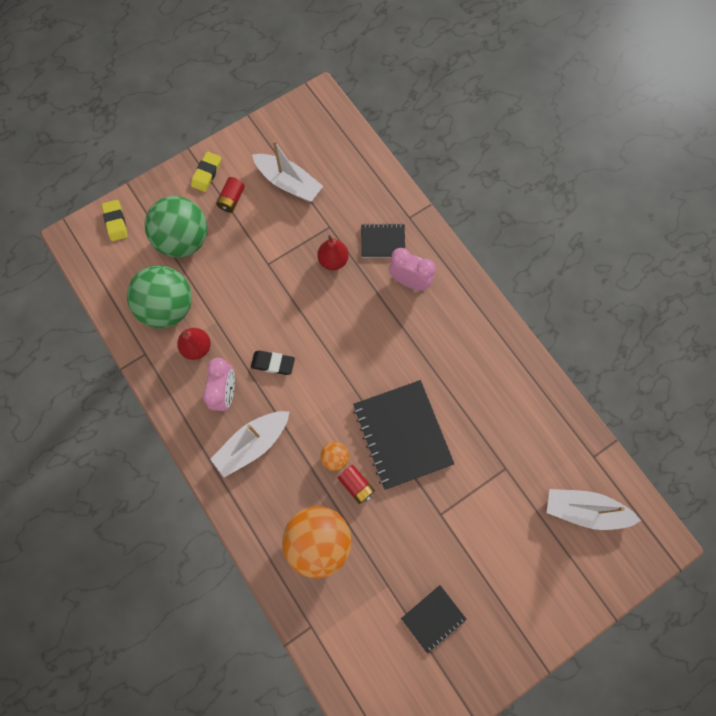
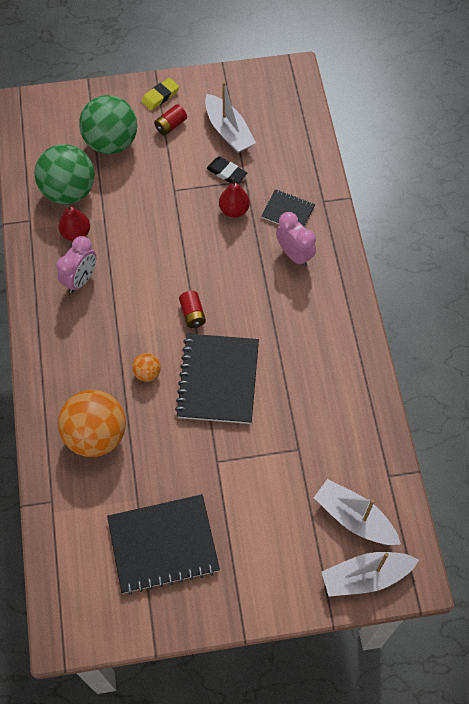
camera: 25 degrees right, 10 degrees down
yellow eraser [102,200,128,241] -> none
white boat [210,411,290,477] -> white boat moved to [322,552,419,597]
black eraser [251,351,295,375] -> black eraser moved to [206,157,247,184]
red battery [338,465,375,504] -> red battery moved to [179,291,206,328]
black notebook [401,585,467,654] -> black notebook [107,494,220,594], size x1.90

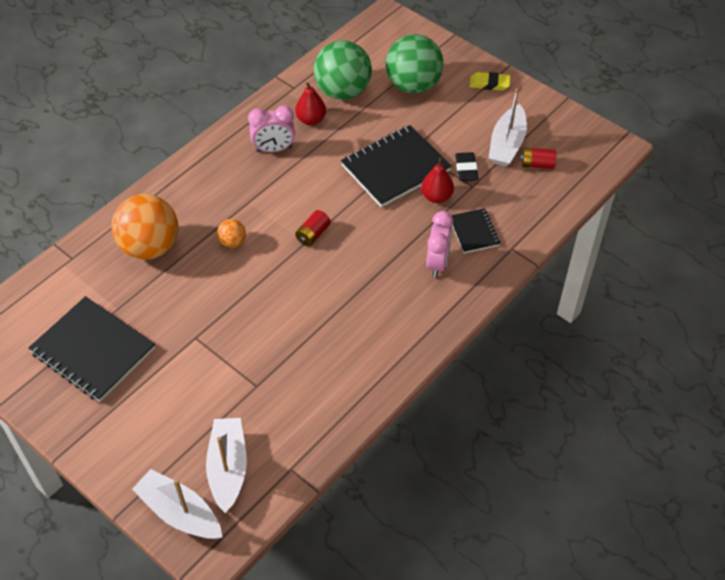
camera: 50 degrees right, 10 degrees down
red battery [154,104,187,136] -> red battery moved to [520,148,556,169]
black notebook [175,333,259,424] -> black notebook moved to [341,125,452,207]

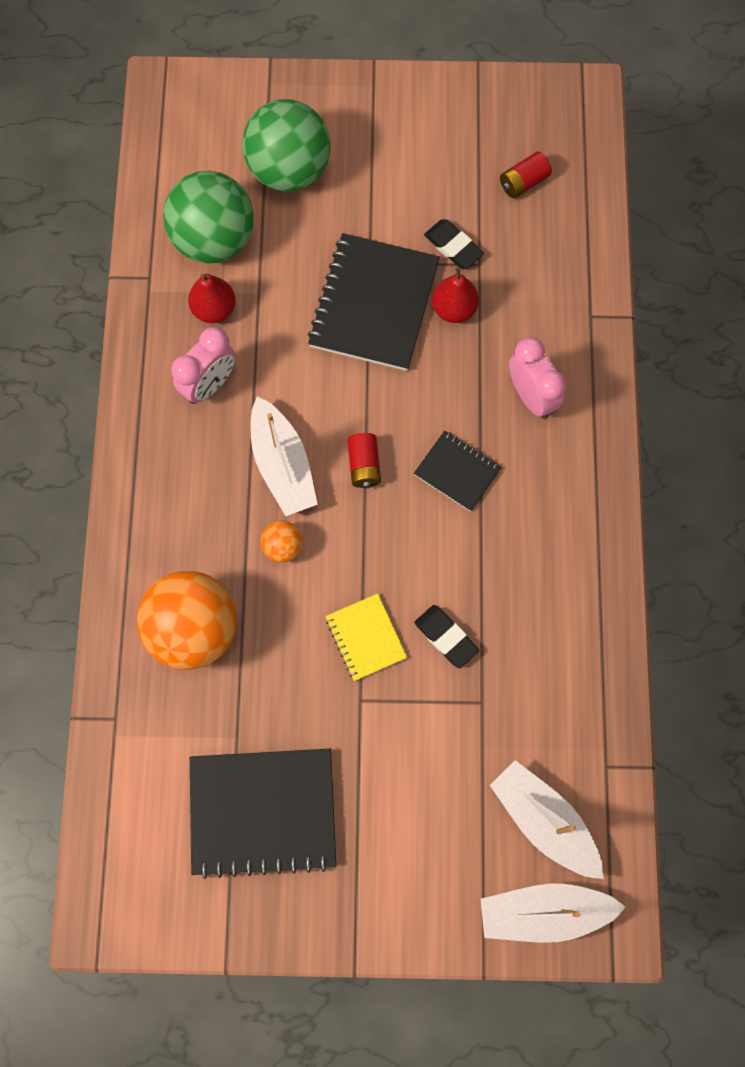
camera: 40 degrees left, 20 degrees up
black notebook [451,208,501,253] -> black notebook moved to [414,431,502,512]
yellow eraser [470,72,511,91] -> none
white boat [489,88,527,167] -> white boat moved to [251,396,318,516]
none -> yellow notebook [325,593,407,681]
none -> black eraser [414,605,479,668]

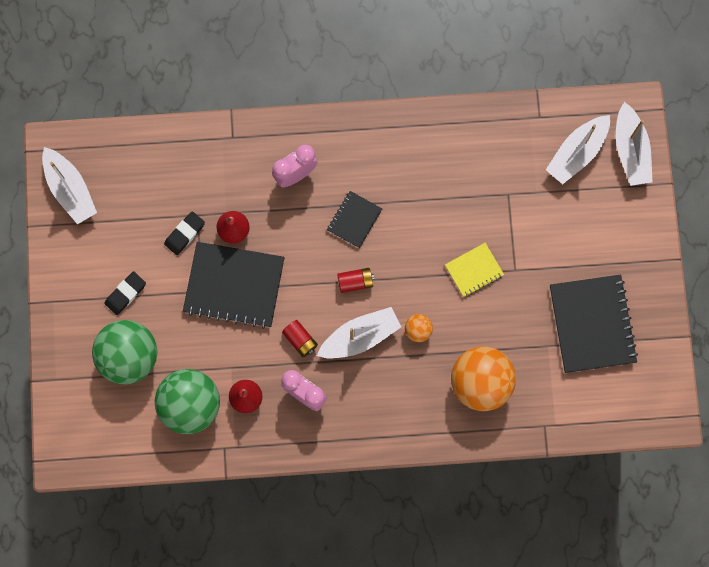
camera: 95 degrees left, 5 degrees up
black eraser [414,605,479,668] -> black eraser moved to [105,271,146,315]
red battery [500,151,552,198] -> red battery moved to [282,320,318,357]
none -> white boat [42,147,97,225]

